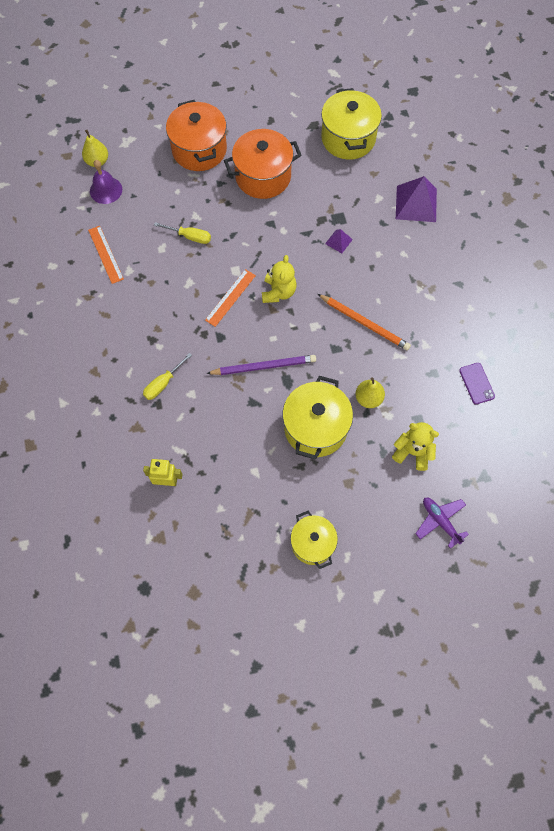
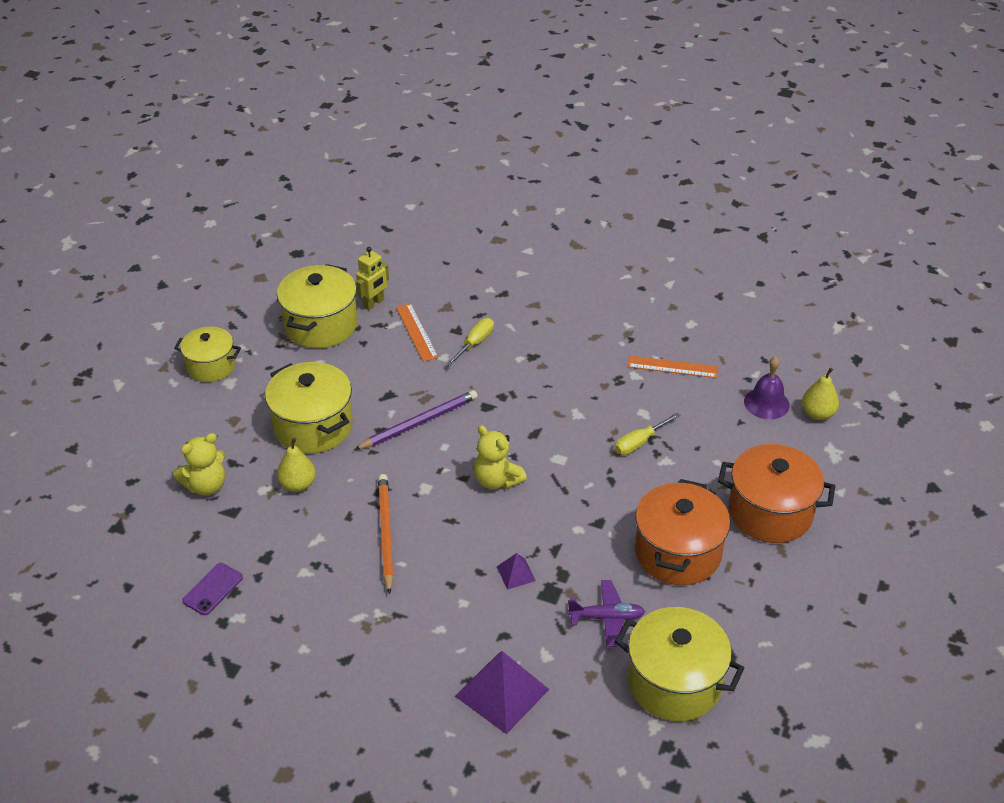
camera: 125 degrees right, 25 degrees down
yellow screwdriver [143,353,192,400] -> yellow screwdriver turned 45 degrees clockwise [446,318,494,366]
orange ruler [205,269,256,327] -> orange ruler moved to [396,303,438,362]
purple pencil [206,355,316,375] -> purple pencil turned 150 degrees counterclockwise [354,390,478,450]
orange pencil [318,294,411,351] -> orange pencil turned 105 degrees clockwise [378,474,394,595]
purple plane [415,498,469,549] -> purple plane moved to [567,580,645,647]
purple phone [459,363,495,404] -> purple phone turned 75 degrees counterclockwise [182,563,243,615]
none -> yellow pot [277,264,358,348]

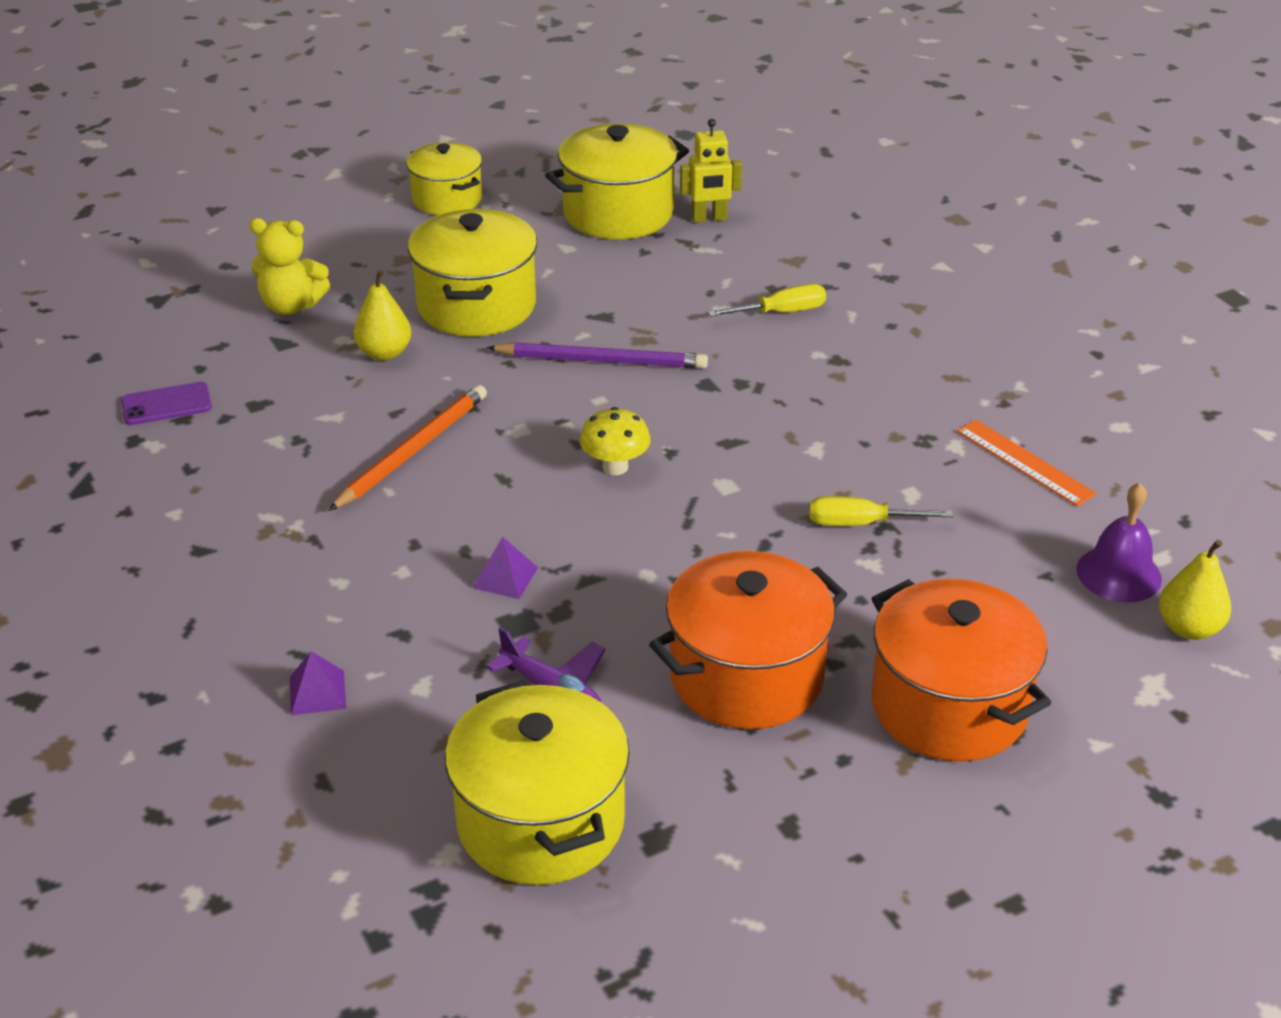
camera: 40 degrees right, 5 degrees down
orange ruler [396,303,438,362] -> none
purple pyramid [455,651,549,734] -> purple pyramid [290,651,346,715], size x0.49
yellow teddy bear [474,425,527,489] -> yellow mushroom [580,407,651,475]

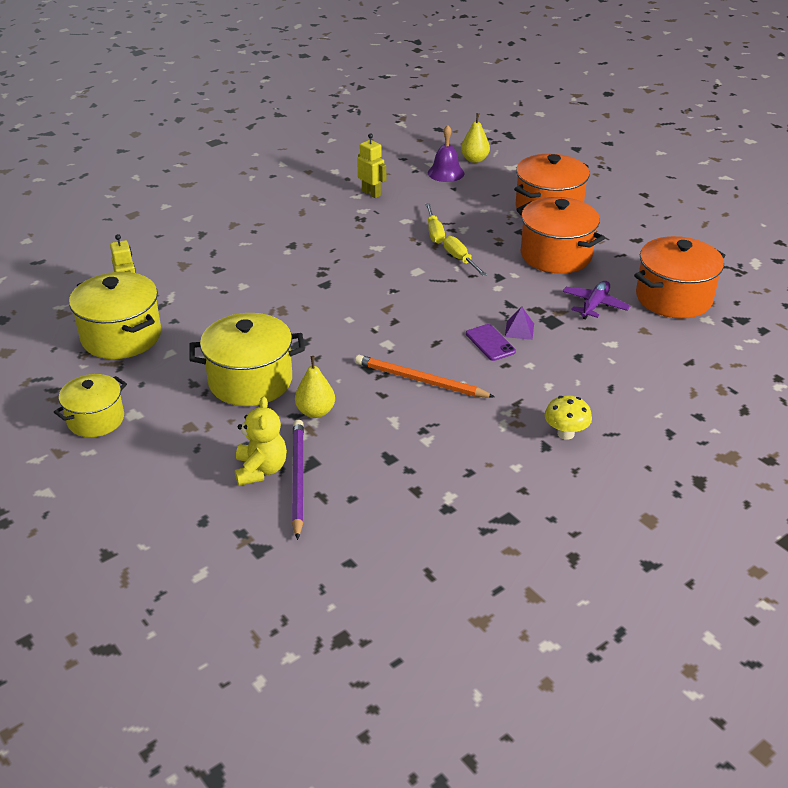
camera: 100 degrees left, 0 degrees up
purple phone [121,382,212,425] -> purple phone moved to [466,324,516,361]
purple pyramid [290,651,346,715] -> none
yellow pot [445,680,630,885] -> orange pot [634,236,726,319]
purple pencil [487,342,708,369] -> purple pencil moved to [292,420,304,540]
yellow mushroom [580,407,651,475] -> yellow mushroom moved to [545,395,592,440]
yellow screwdriver [708,284,826,317] -> yellow screwdriver moved to [443,236,487,276]
orange ruler [957,420,1097,507] -> yellow robot [357,133,386,198]

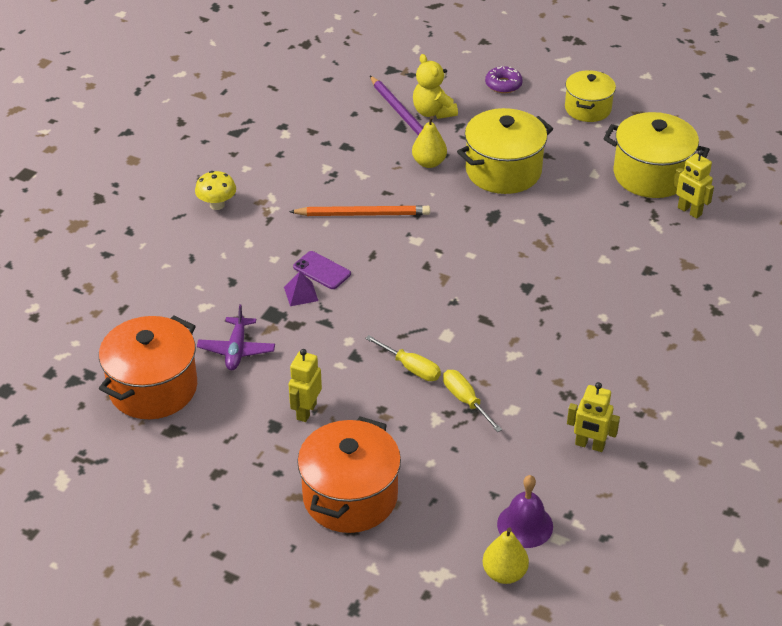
camera: 155 degrees right, 5 degrees up
orange pot [516,197,605,273] -> yellow robot [289,349,322,422]
none -> purple donut [485,66,523,93]

